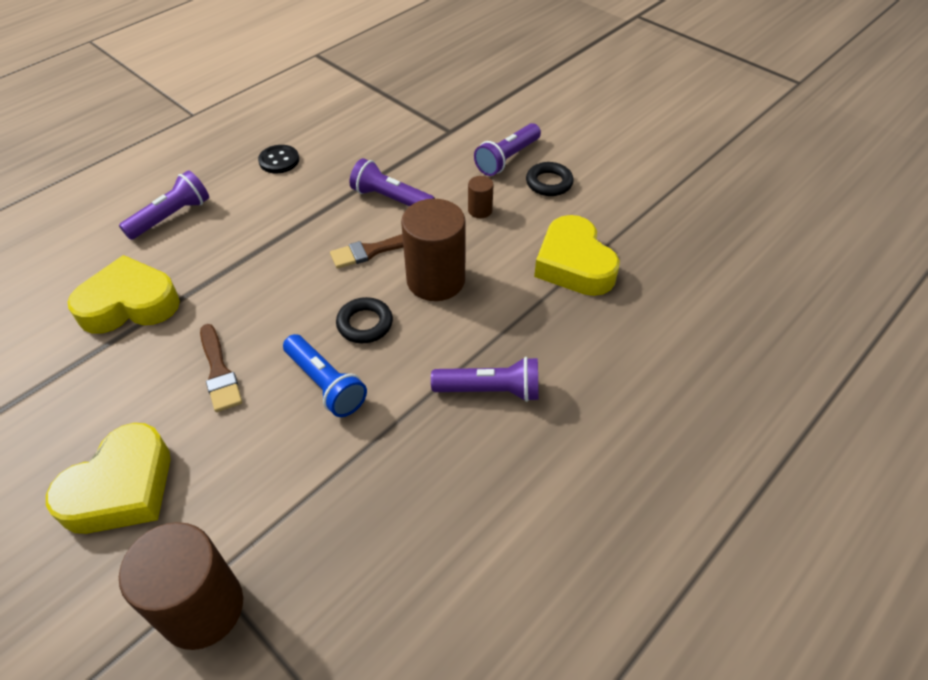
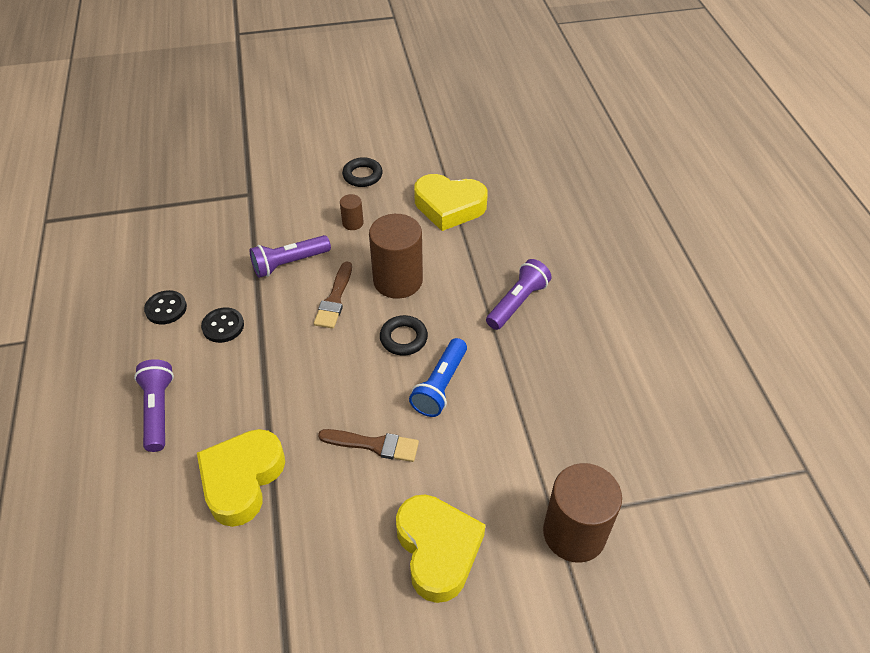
camera: 55 degrees left, 0 degrees up
blue flashlight [283,334,367,417] -> blue flashlight turned 120 degrees clockwise [409,338,467,417]
purple flashlight [474,123,541,176] -> none
none -> black button [201,307,244,343]

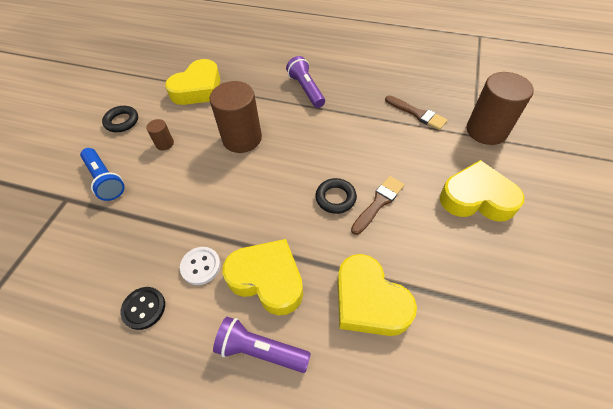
camera: 60 degrees left, 5 degrees up
black button [201,307,244,343] -> white button [180,247,221,285]
purple flashlight [250,235,331,278] -> none
brown brush [314,261,352,329] -> brown brush moved to [385,95,448,130]
black ring [380,315,428,356] -> black ring moved to [315,178,357,214]
blue flashlight [409,338,467,417] -> blue flashlight moved to [80,148,125,201]
none -> yellow heart [222,239,303,316]

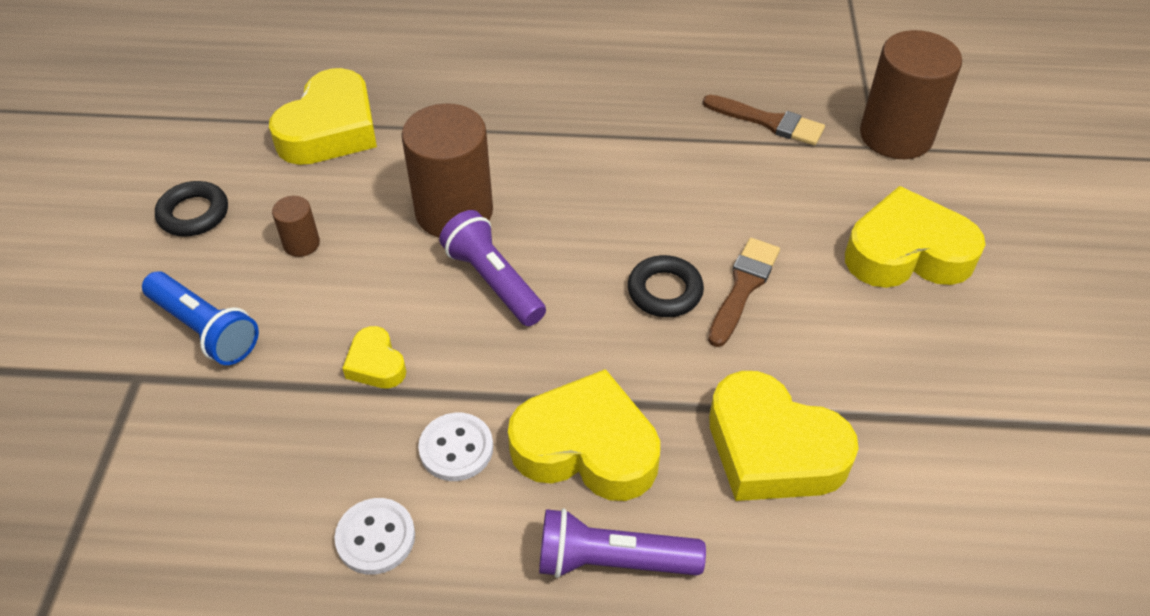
camera: 15 degrees left, 5 degrees down
black button [120,287,165,330] -> white button [334,498,415,575]
purple flashlight [286,56,325,108] -> purple flashlight moved to [439,210,546,326]
none -> yellow heart [342,326,406,389]

